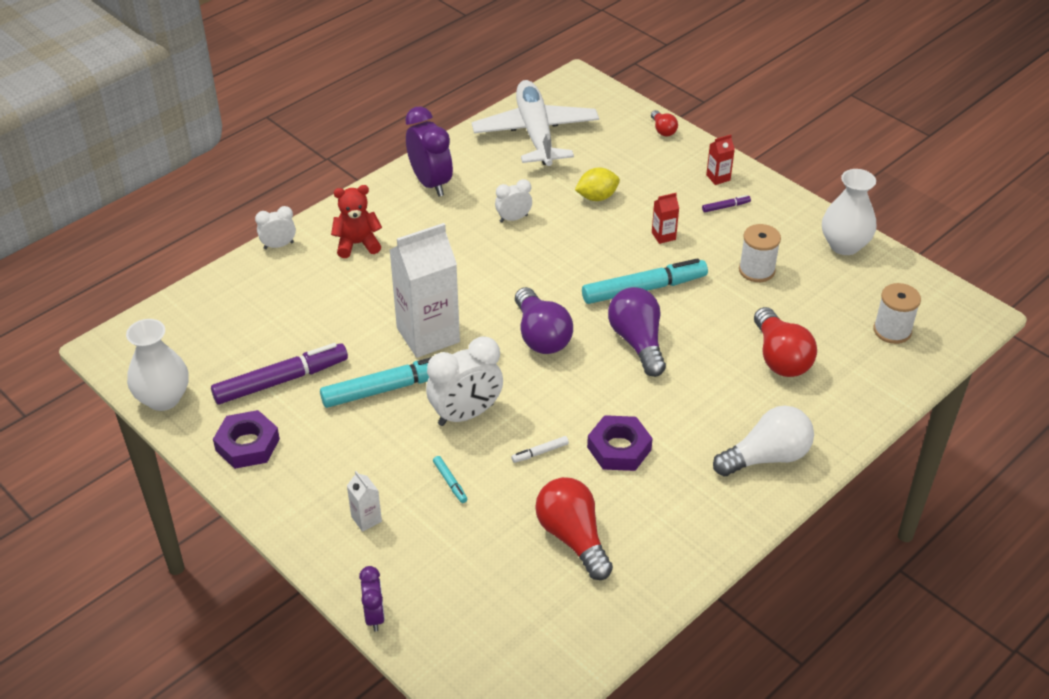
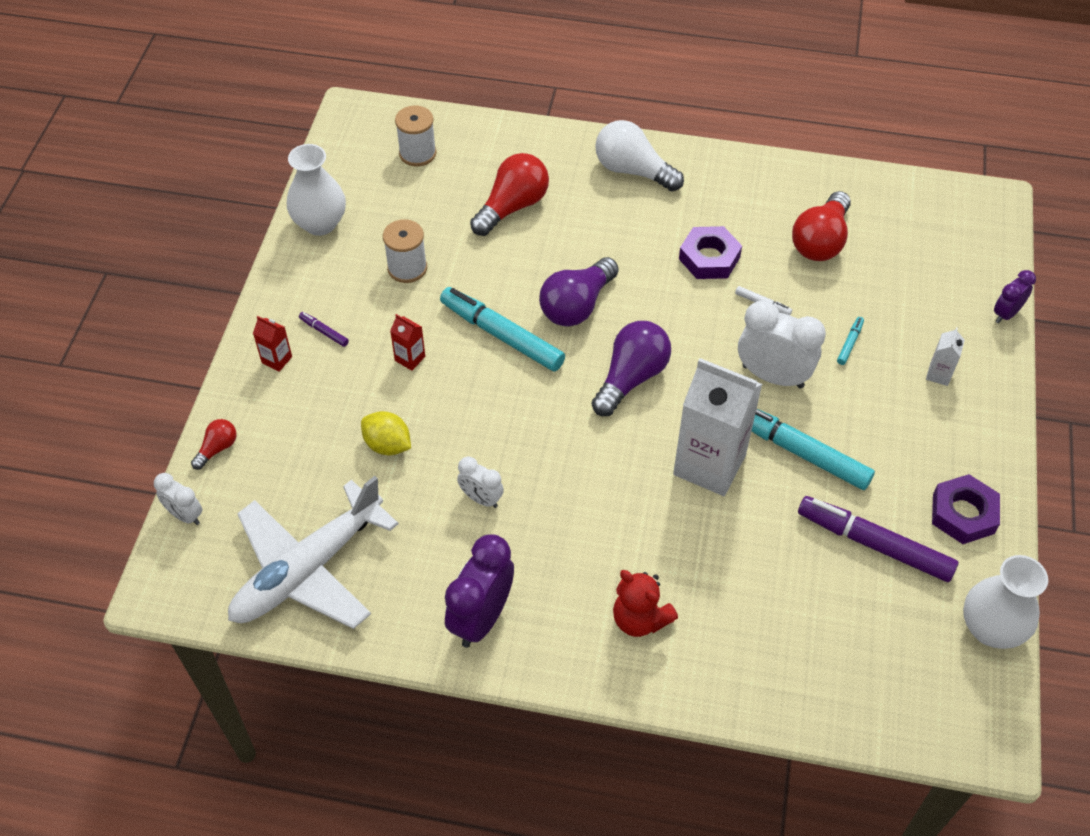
camera: 125 degrees left, 10 degrees up
white clock [255,206,296,249] -> white clock moved to [154,473,202,525]

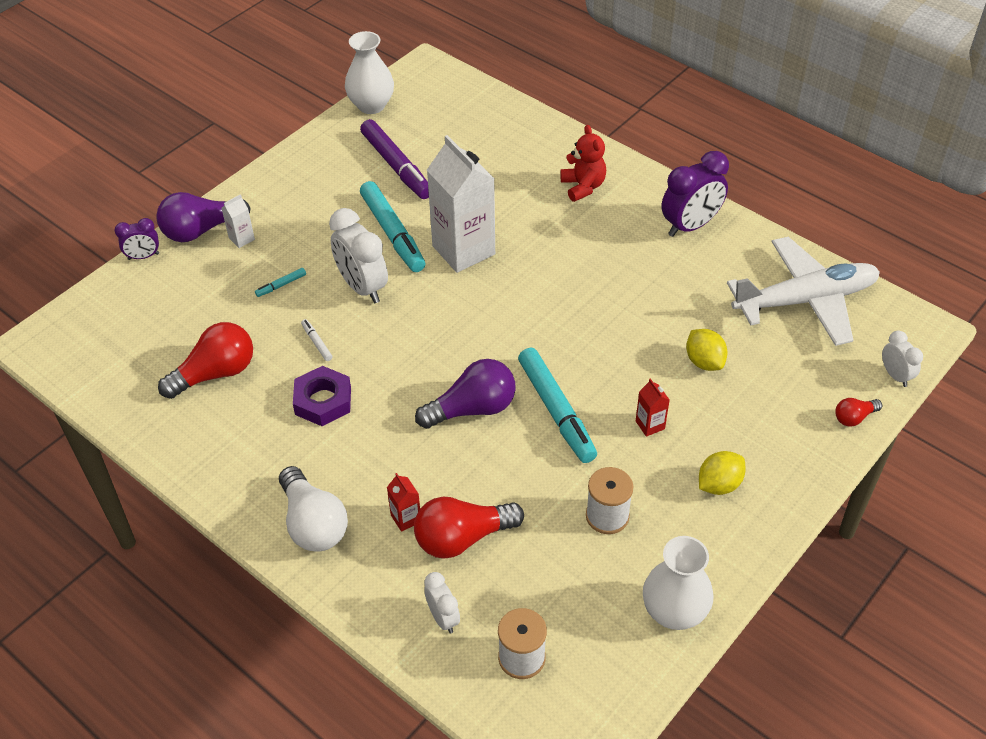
camera: 150 degrees left, 5 degrees down
red carton [253,316,292,372] -> red carton moved to [387,473,420,532]
purple marker [299,312,349,347] -> yellow lemon [699,451,746,495]
white clock [457,457,504,508] -> white clock moved to [424,572,460,634]
purple light bulb [591,321,671,416] -> purple light bulb moved to [156,192,250,242]
purple nut [932,474,1000,544] -> none

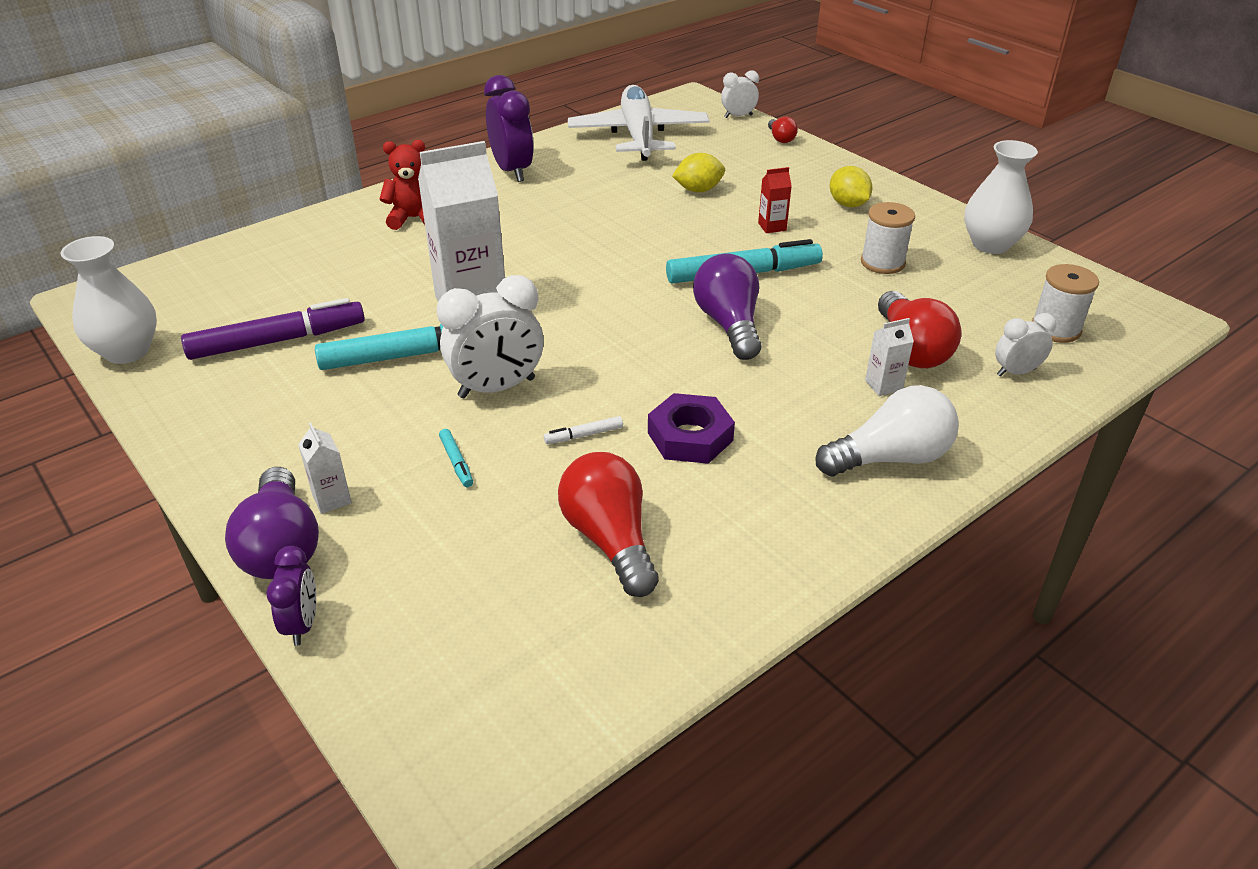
camera: 80 degrees left, 10 degrees down
red carton [387,473,420,532] -> white carton [865,318,914,396]

